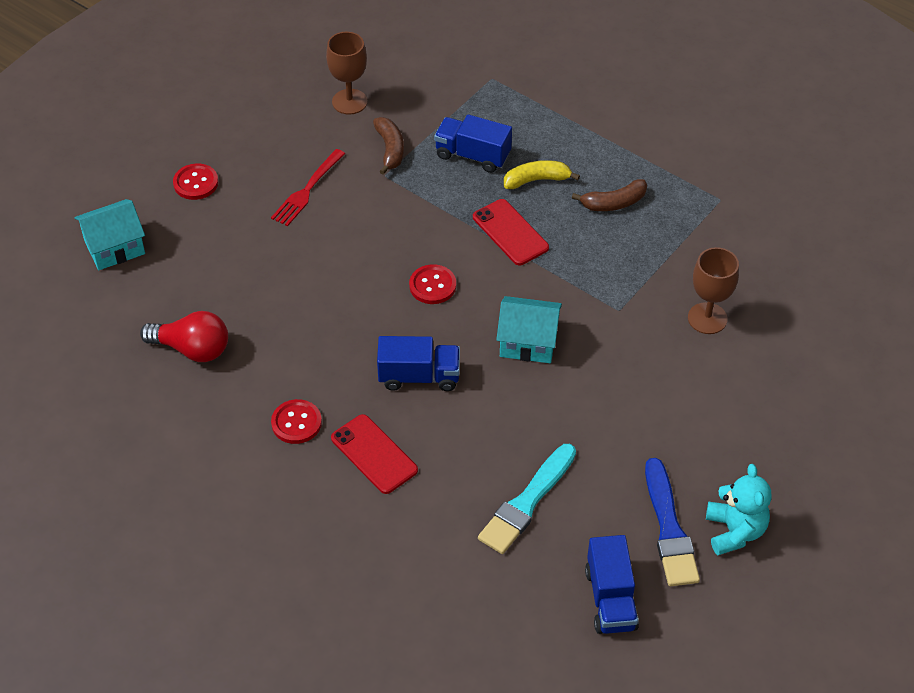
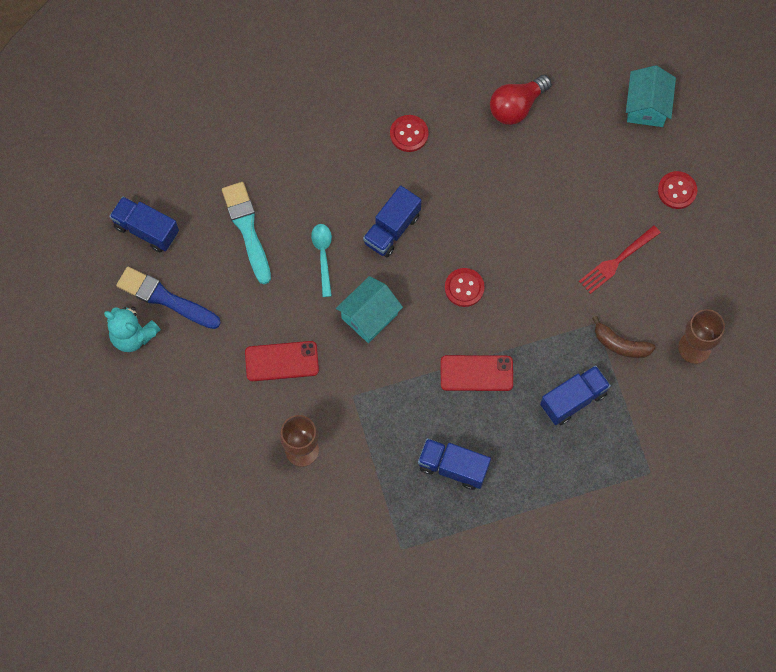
camera: 125 degrees right, 20 degrees up
red fork [271,149,345,226] -> red fork turned 105 degrees counterclockwise [579,225,661,294]
red phone [331,414,418,494] -> red phone moved to [245,341,319,381]
yellow banana [504,160,580,189] -> none
brown banana [572,179,647,211] -> blue truck [418,438,491,490]
none -> turquoise spoon [311,224,332,297]

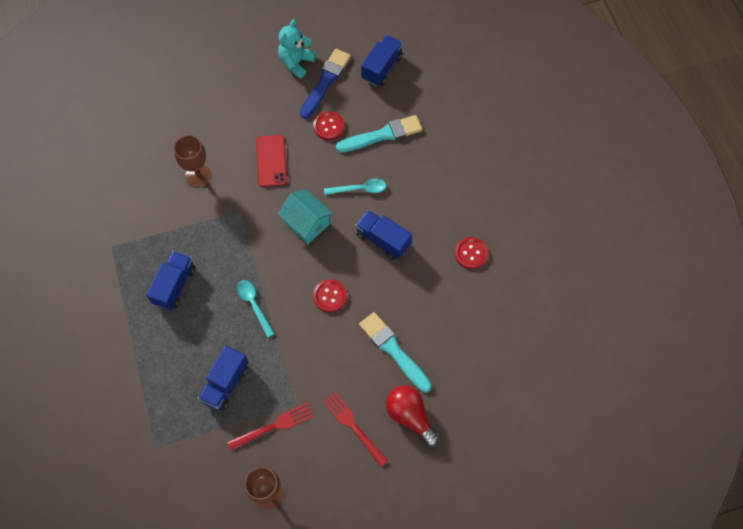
camera: 90 degrees right, 5 degrees down
red phone [441,355,513,391] -> turquoise spoon [237,280,274,338]
red light bulb [490,75,552,125] -> red light bulb moved to [386,386,440,447]
blue truck [540,365,611,425] -> blue truck turned 60 degrees clockwise [198,345,248,411]
brown banana [592,316,656,358] -> red fork [227,403,314,450]
turquoise house [626,65,676,127] -> none
red button [658,171,697,209] -> red button moved to [313,111,344,140]
none -> turquoise brush [359,312,431,393]

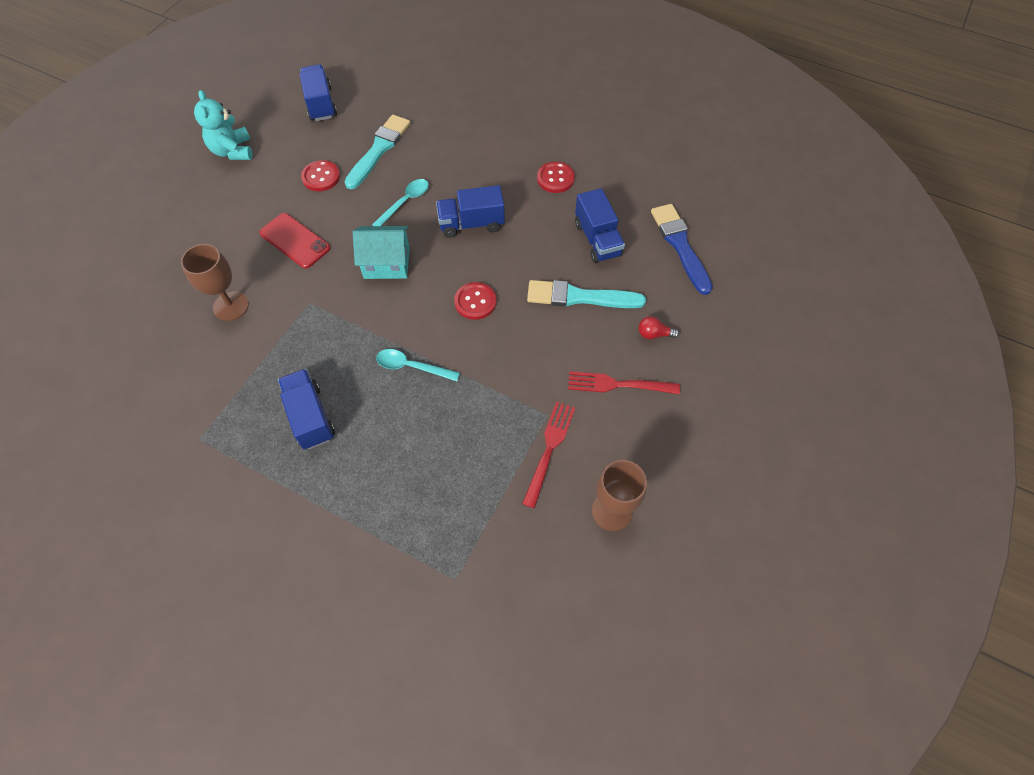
camera: 45 degrees left, 5 degrees down
blue truck [198,345,248,411] -> blue truck moved to [575,188,625,263]
blue brush [300,49,351,119] -> blue brush moved to [651,204,713,295]
red light bulb [386,386,440,447] -> red light bulb [639,316,679,339], size x0.50

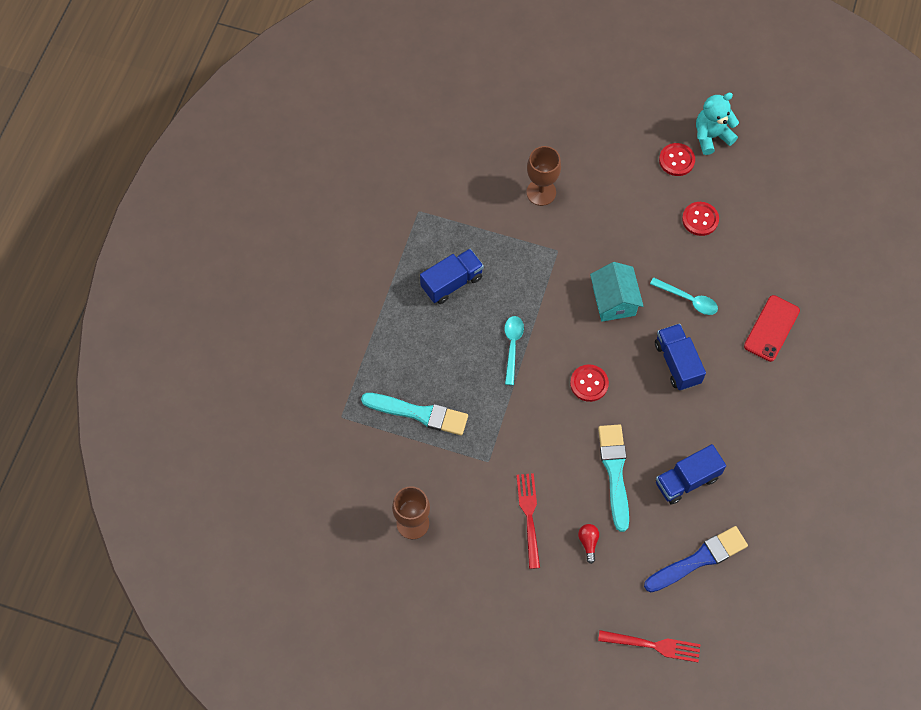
camera: 80 degrees right, 5 degrees up
red phone [259,213,330,268] -> red phone moved to [744,295,800,362]
blue truck [300,64,337,121] -> none
turquoise brush [344,115,411,189] -> turquoise brush moved to [361,393,468,435]
red fork [522,402,575,508] -> red fork moved to [598,630,700,662]
red button [537,162,575,193] -> red button moved to [659,143,695,176]

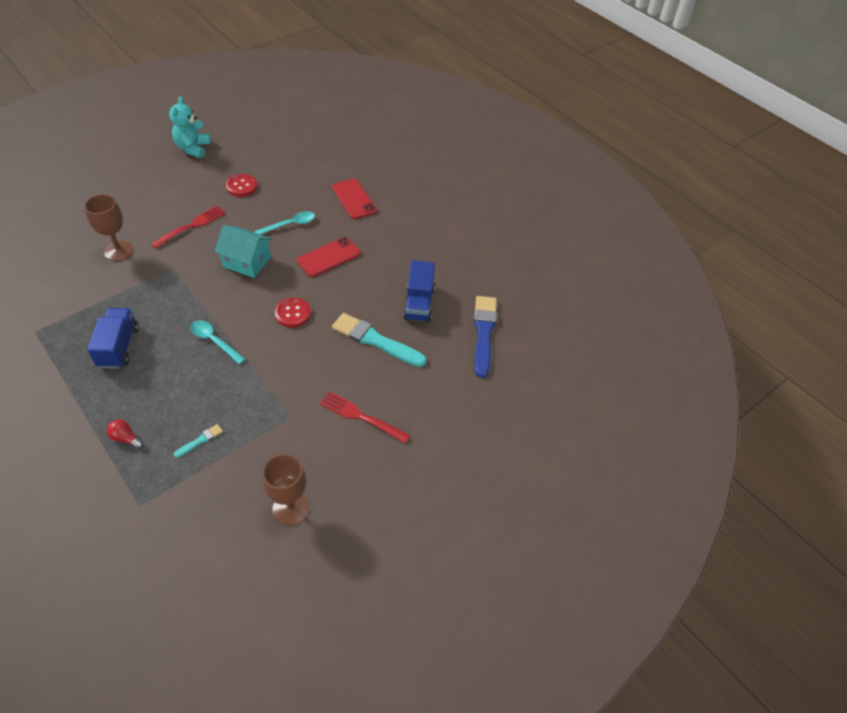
camera: 60 degrees left, 15 degrees down
turquoise brush [361,393,468,435] -> turquoise brush [174,424,223,458], size x0.44
red light bulb [578,524,599,564] -> red light bulb moved to [106,419,144,449]
red fork [598,630,700,662] -> red fork moved to [151,206,226,249]
blue truck [655,324,706,390] -> red phone [297,237,360,277]
red button [659,143,695,176] -> none

